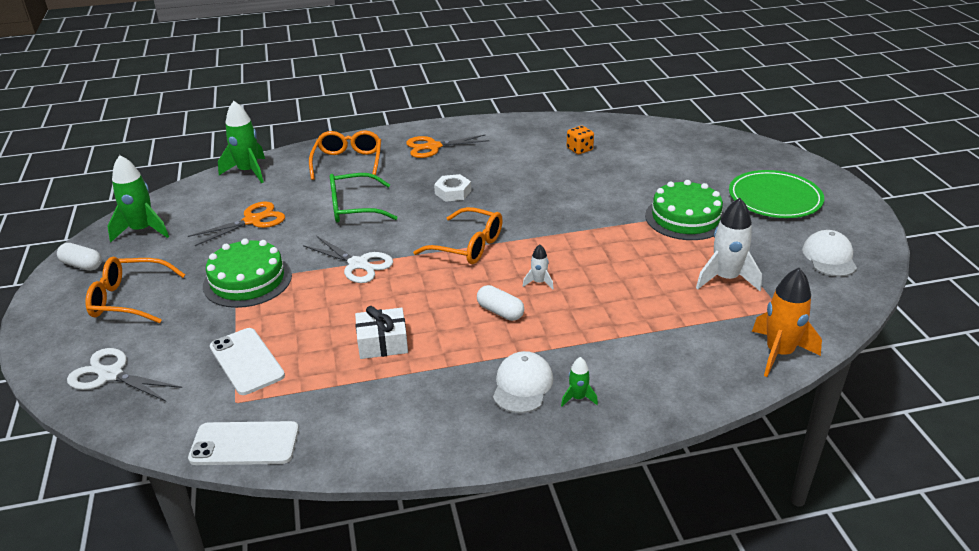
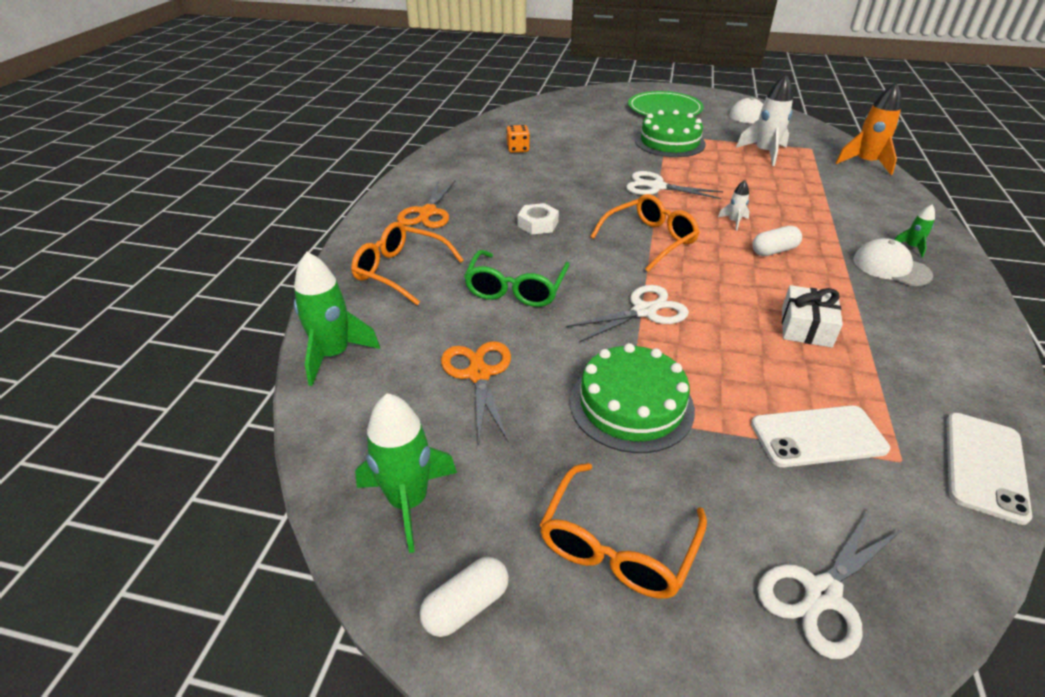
camera: 65 degrees left, 5 degrees up
none -> white scissors [626,171,723,199]

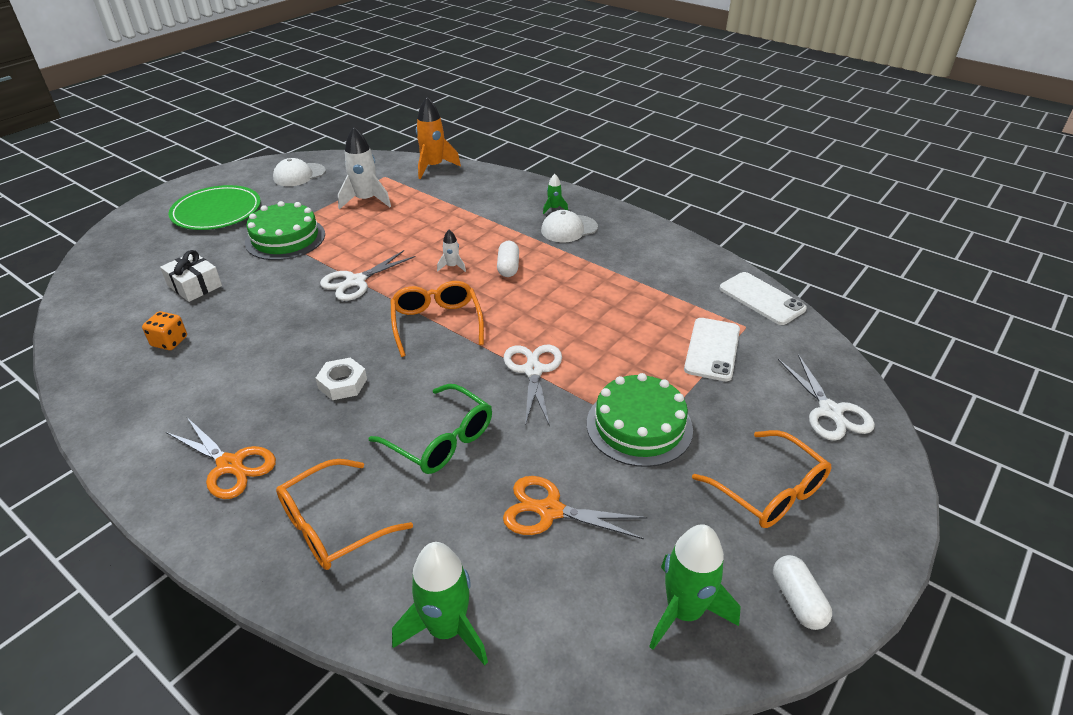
camera: 65 degrees left, 0 degrees up
white gift [782,285,843,348] -> white gift moved to [160,250,222,302]

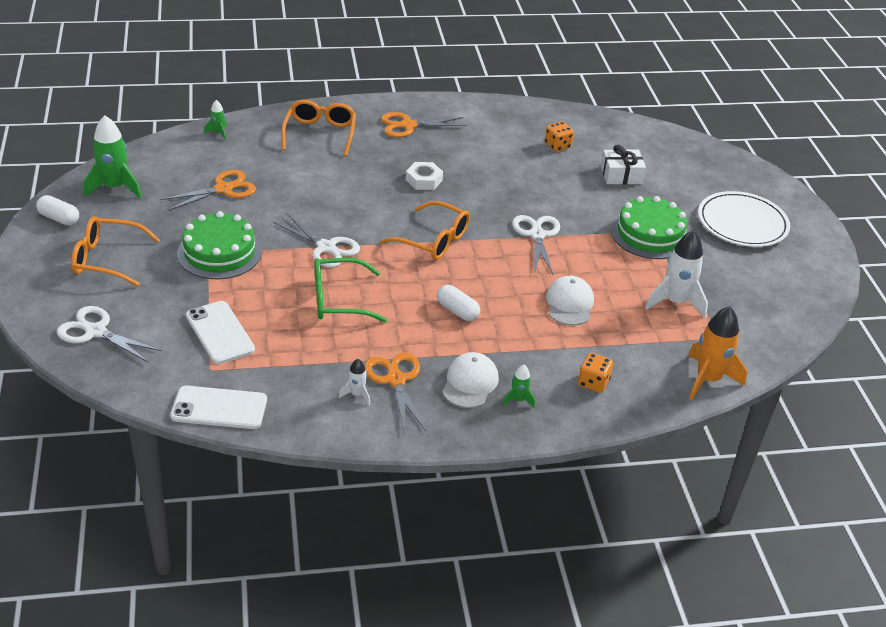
camera: 130 degrees right, 0 degrees up
green plate [169,185,261,230] -> white plate [698,191,790,247]
white cap [273,158,326,186] -> white cap moved to [546,276,594,325]
green glasses [369,384,492,474] -> green glasses moved to [315,258,387,323]
green rocket [392,542,488,666] -> green rocket [204,100,227,140], size x0.49
white rocket [437,230,466,272] -> white rocket moved to [339,359,370,405]
none -> orange scissors [364,353,426,433]
none -> orange dice [578,353,613,393]

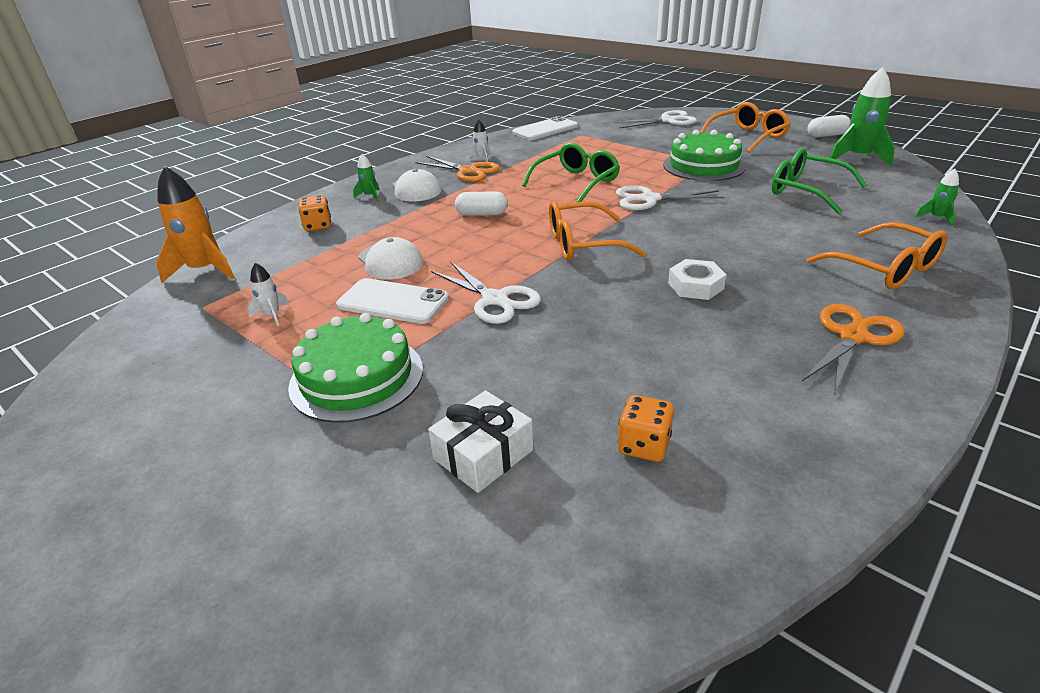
camera: 145 degrees right, 5 degrees down
orange scissors [160,170,256,211] -> green glasses [772,148,867,214]
white phone [186,301,255,364] -> white phone moved to [336,278,449,324]
white rocket [645,230,708,318] -> white rocket [248,263,290,326], size x0.49
white plate [698,191,790,247] -> none

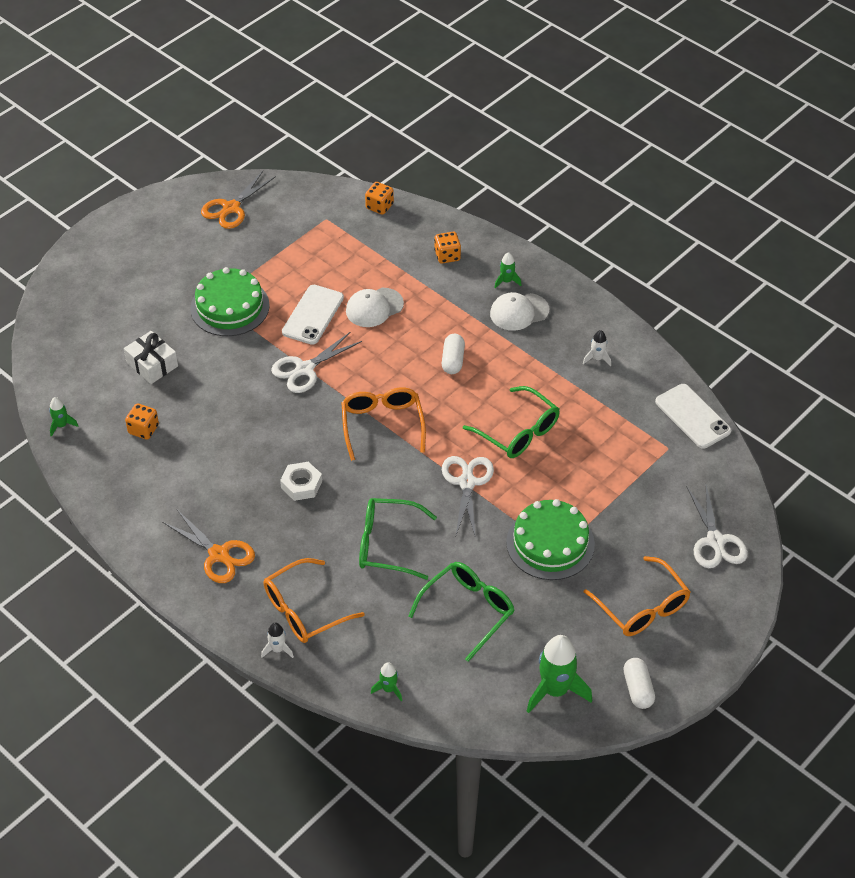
camera: 90 degrees right, 15 degrees up
orange rocket [156,166,235,283] -> orange dice [365,182,394,215]
white rocket [248,263,290,326] -> white rocket moved to [261,623,294,658]
orange scissors [415,156,500,182] -> orange scissors moved to [201,171,276,229]
none -> green rocket [49,397,78,437]
none -> green glasses [359,498,437,580]

